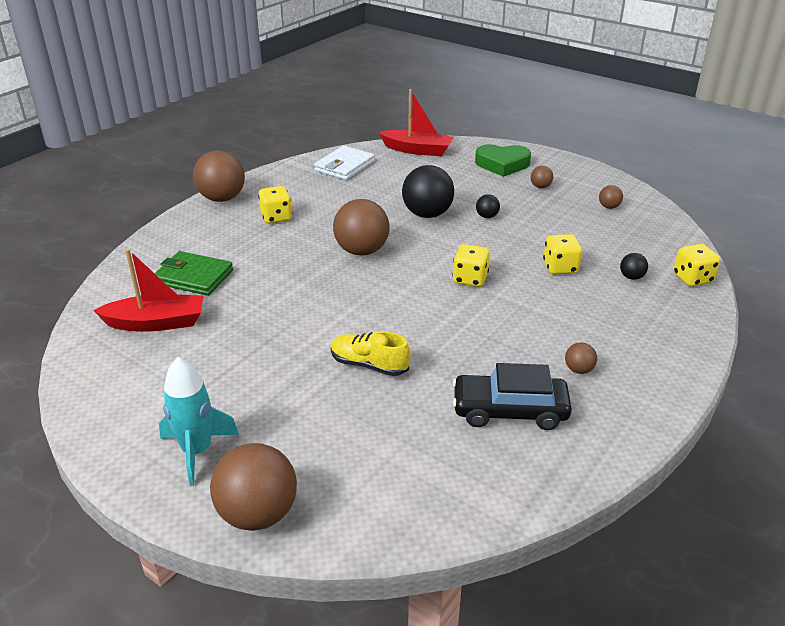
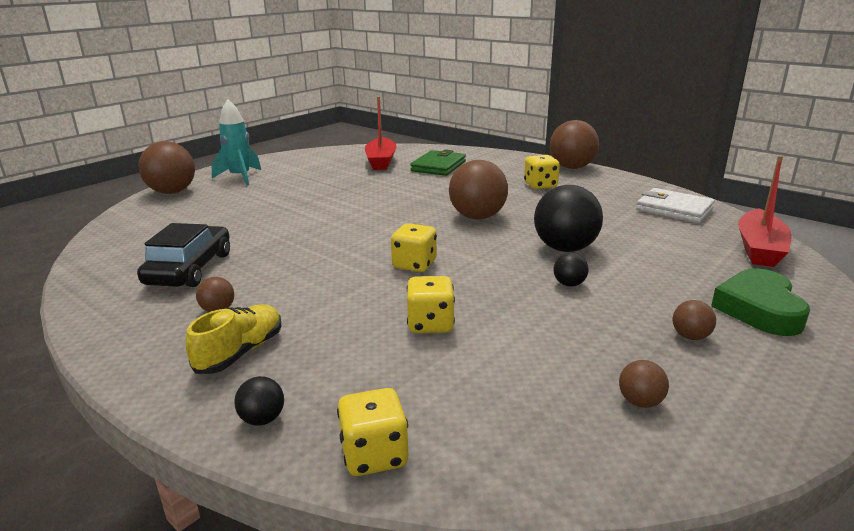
camera: 95 degrees right, 10 degrees down
yellow shoe [331,331,411,376] -> yellow shoe moved to [186,305,282,374]
black ball [620,253,648,280] -> black ball moved to [234,376,284,425]

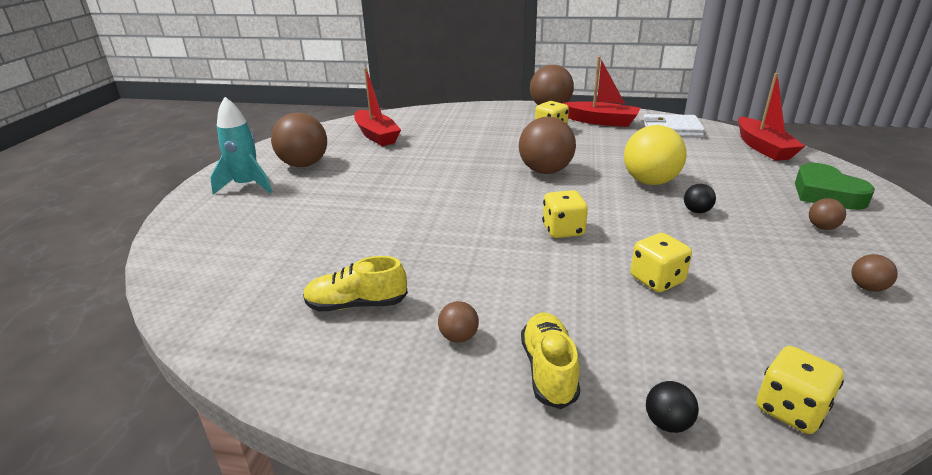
camera: 30 degrees left, 5 degrees up
black car [137,223,230,287] -> yellow shoe [303,256,408,311]
brown ball [138,141,195,194] -> brown ball moved to [271,113,327,167]
green wallet [410,150,466,176] -> none
black ball [534,185,603,252] -> yellow ball [624,125,687,185]
none -> red boat [562,56,640,127]

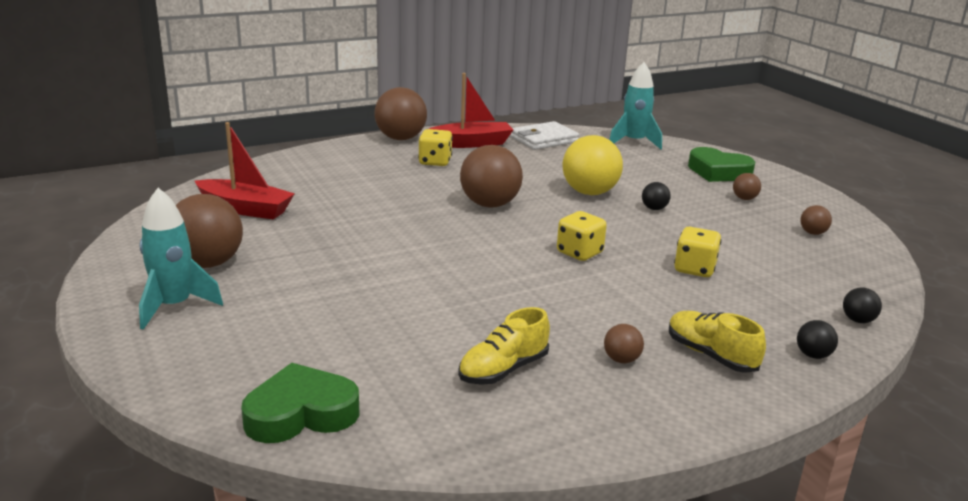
camera: 40 degrees left, 5 degrees down
red boat [738,73,805,161] -> turquoise rocket [609,62,662,150]
yellow dice [757,346,844,434] -> black ball [843,288,882,323]
none -> green heart [241,363,360,443]

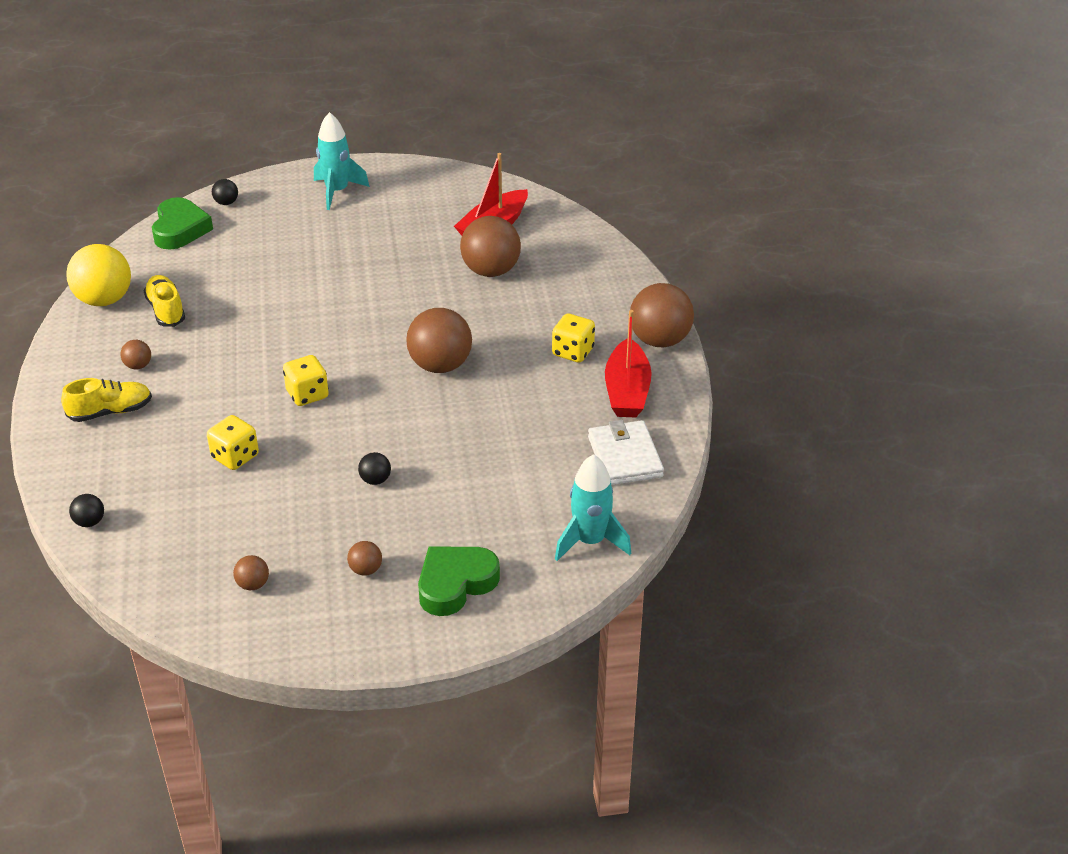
camera: 110 degrees right, 15 degrees up
brown ball [176,194,243,268] -> brown ball moved to [460,216,521,277]
yellow ball [562,135,623,195] -> yellow ball moved to [66,244,131,306]
black ball [797,320,838,359] -> black ball moved to [212,179,238,205]

